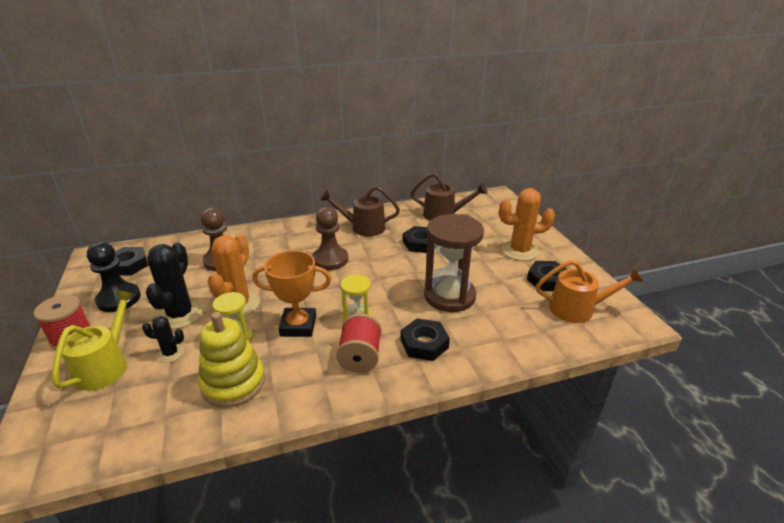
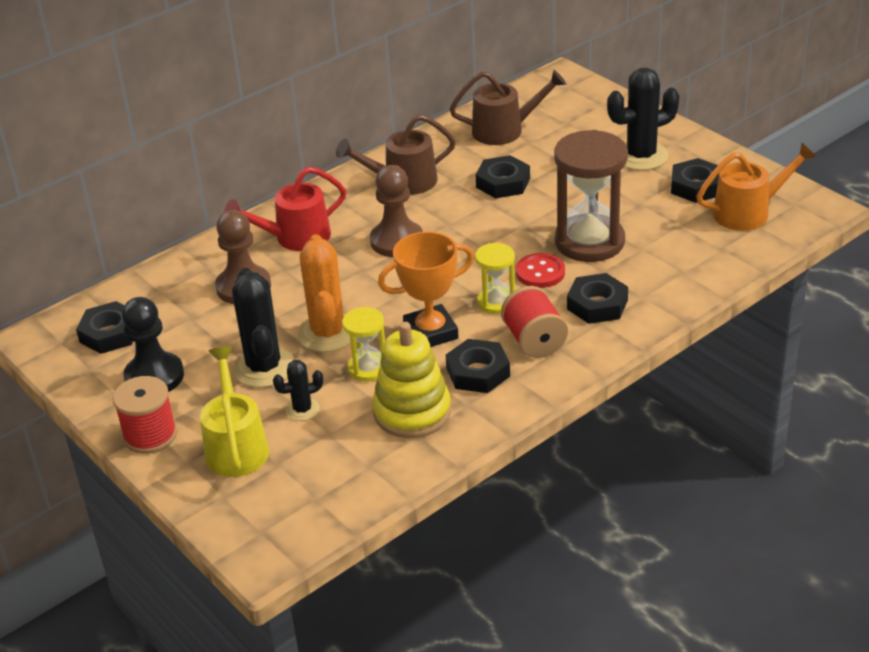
camera: 20 degrees left, 5 degrees up
orange cactus [499,188,555,261] -> black cactus [607,68,679,170]
none -> red watering can [224,167,346,251]
none -> black nut [446,339,510,393]
none -> red button [516,253,565,288]

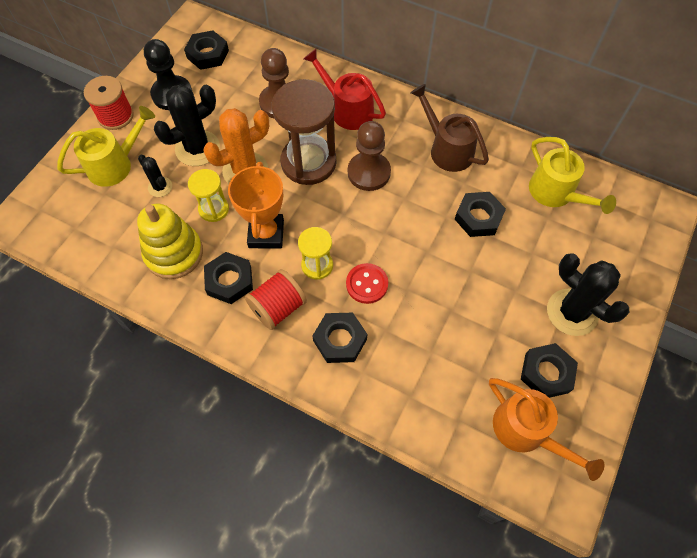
camera: 65 degrees right, 25 degrees up
orange trophy [378,232,474,347] -> orange trophy turned 45 degrees clockwise [228,162,284,249]
brown watering can [450,70,566,145] -> yellow watering can [529,137,616,214]
brown hourglass [554,130,628,262] -> brown hourglass moved to [272,79,336,185]

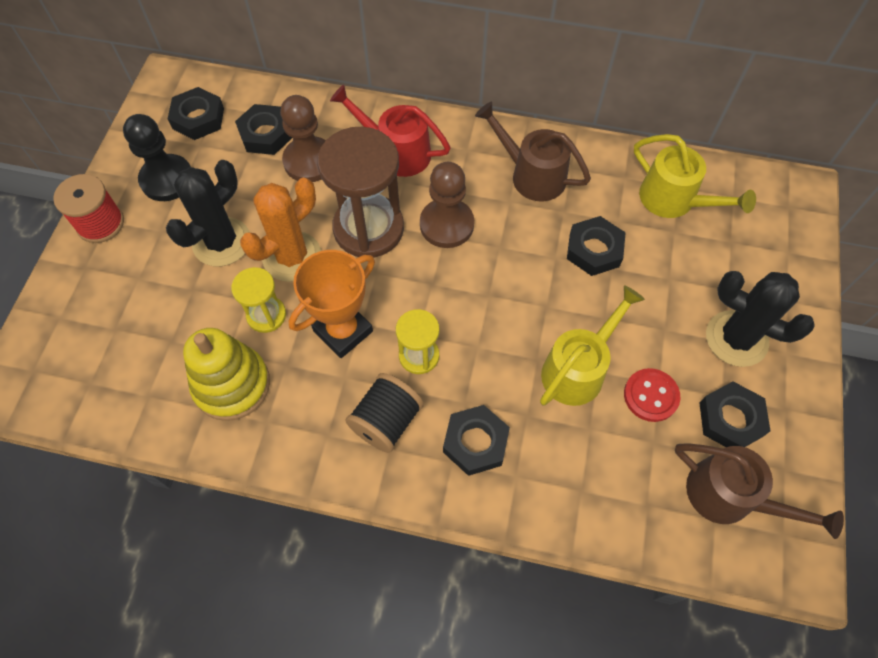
camera: 15 degrees left, 0 degrees up
yellow watering can [57,106,155,187] -> yellow watering can moved to [540,285,645,406]
black cactus [138,155,172,197] -> none
black nut [204,252,253,304] -> black nut moved to [235,104,292,155]
orange trophy [228,162,284,249] -> orange trophy turned 60 degrees clockwise [288,250,375,358]
red spool [245,269,307,330] -> black spool [345,373,424,453]
red button [346,263,388,304] -> red button moved to [624,368,681,422]
orange watering can [489,378,605,481] -> brown watering can [675,443,844,539]

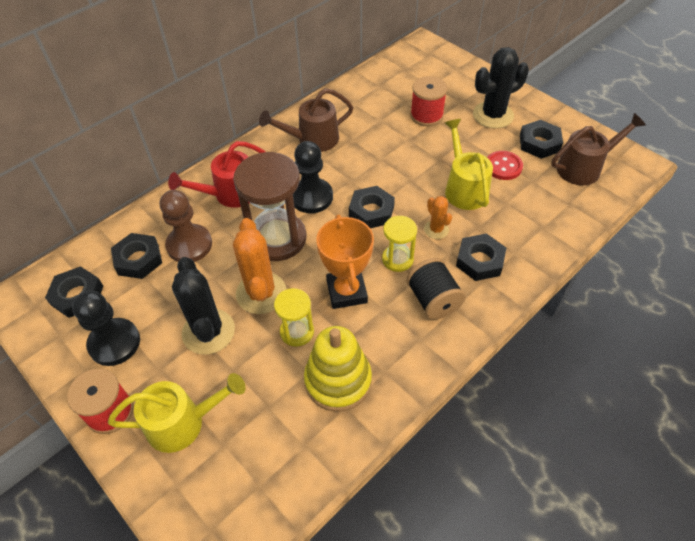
camera: 55 degrees left, 10 degrees down
brown pawn [420,162,474,248] -> black pawn [293,141,333,213]
black nut [567,216,626,276] -> black nut moved to [349,186,395,228]
yellow watering can [634,134,756,218] -> yellow watering can moved to [108,373,246,453]
none -> red spool [410,76,447,126]
none -> orange cactus [424,196,452,239]

